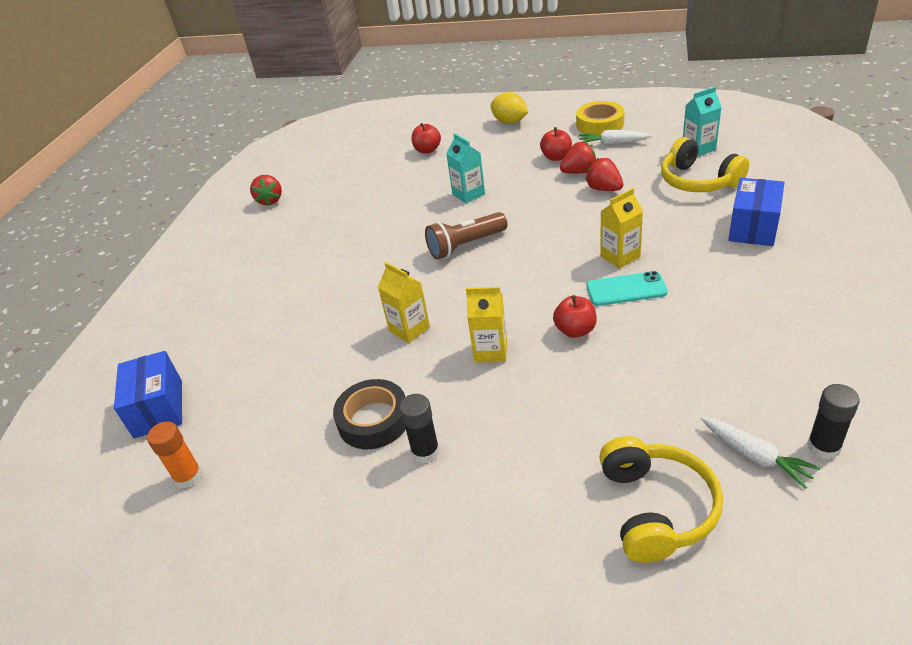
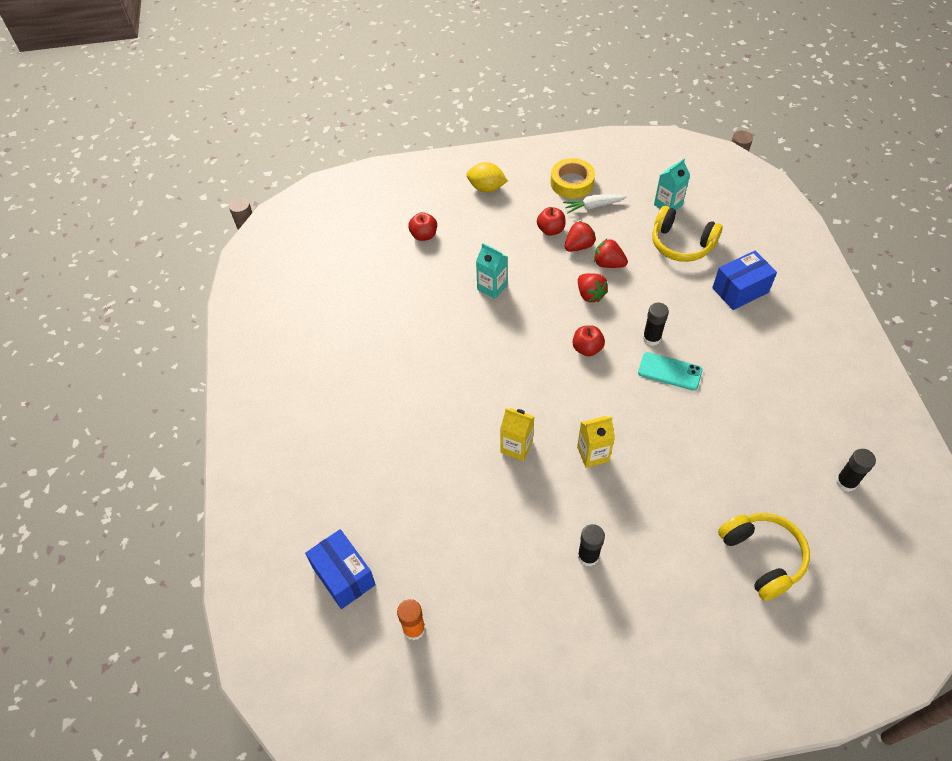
camera: 25 degrees left, 15 degrees up
red strawberry [250,175,282,205] -> red strawberry moved to [578,273,608,302]
black tape [333,379,406,449] -> none
brown flashlight [425,212,507,260] -> none
red apple [553,295,597,338] -> red apple moved to [573,325,605,356]
turquoise phone [586,271,668,306] -> turquoise phone turned 45 degrees clockwise [638,352,702,391]
yellow carton [600,188,643,268] -> black glue stick [643,302,669,346]
white carrot [701,417,820,489] -> none
blue box [728,178,785,246] -> blue box turned 60 degrees clockwise [712,251,777,310]

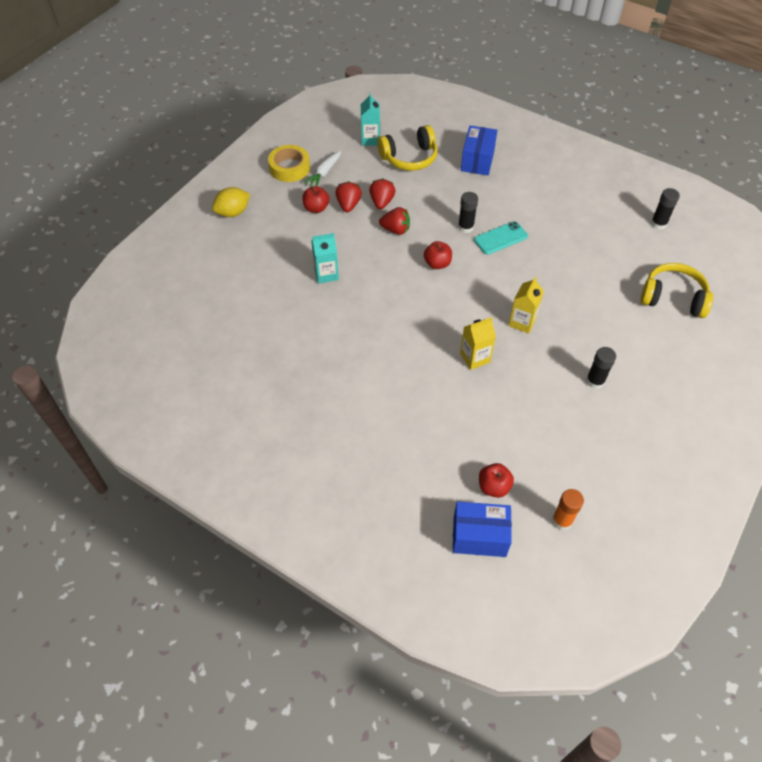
camera: 50 degrees left, 0 degrees up
red apple [408,212,437,241] -> red apple moved to [479,463,514,498]
red strawberry [594,239,628,268] -> red strawberry turned 120 degrees clockwise [369,179,396,210]

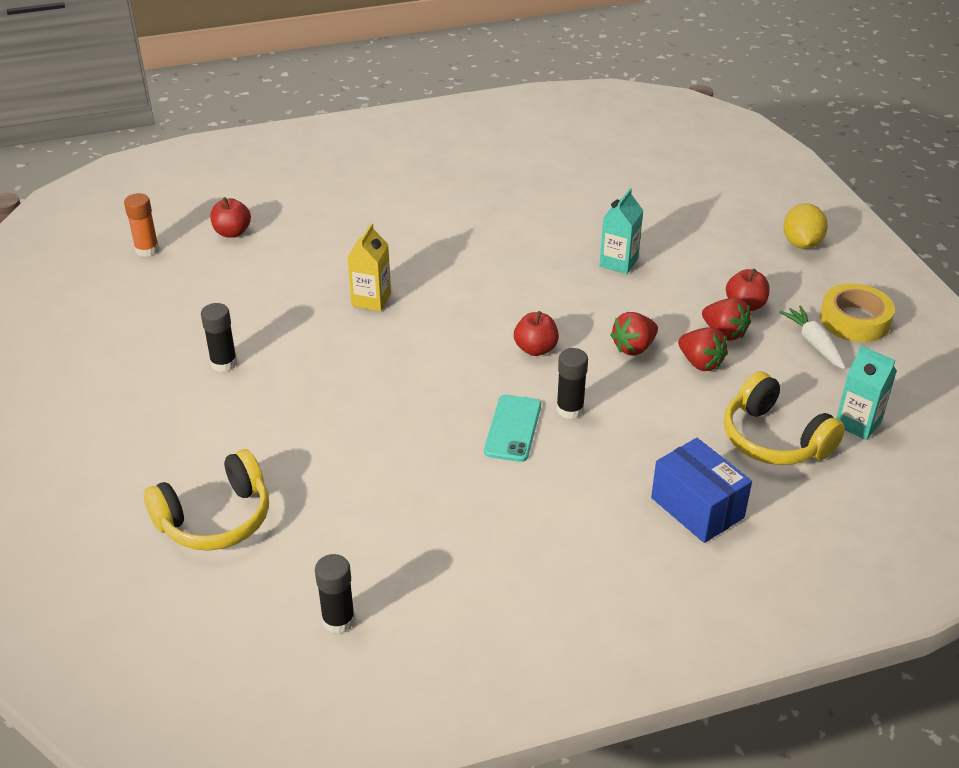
camera: 130 degrees right, 15 degrees down
yellow headphones [378,125,438,171] -> yellow headphones turned 60 degrees counterclockwise [724,372,845,465]
blue box [453,502,512,557] -> none
yellow carton [509,277,544,334] -> none

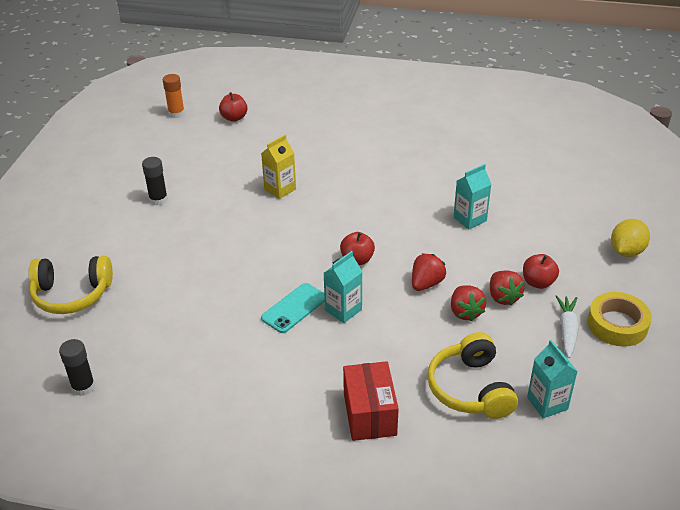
camera: 30 degrees right, 0 degrees up
black glue stick [556,348,588,419] -> turquoise carton [324,251,362,323]
red strawberry [610,312,658,356] -> red strawberry turned 135 degrees clockwise [412,253,446,291]
blue box [651,438,752,543] -> red box [343,361,399,441]

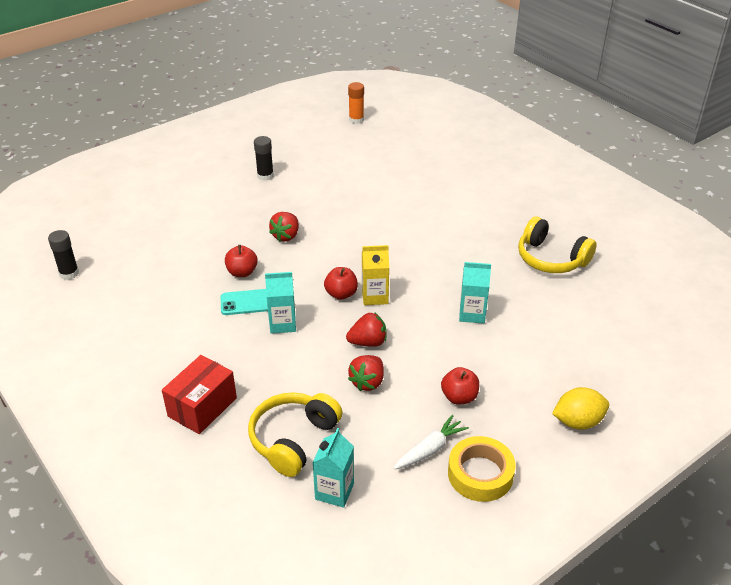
camera: 40 degrees right, 0 degrees up
yellow headphones [28,256,113,314] -> yellow headphones moved to [518,217,597,273]
red apple [219,92,248,122] -> red apple moved to [225,245,258,277]
yellow carton [261,135,296,199] -> yellow carton moved to [362,245,389,305]
red strawberry [490,271,525,306] -> red strawberry moved to [269,212,299,242]

